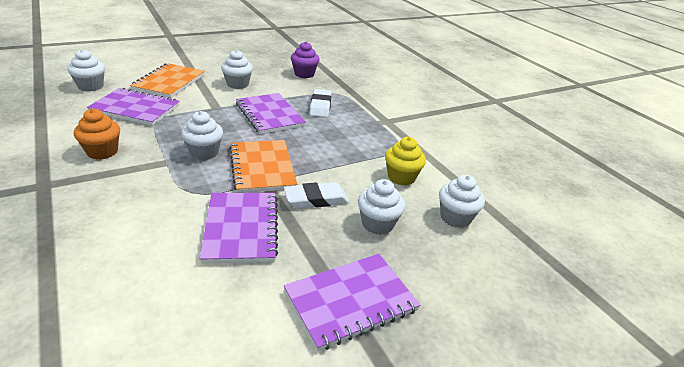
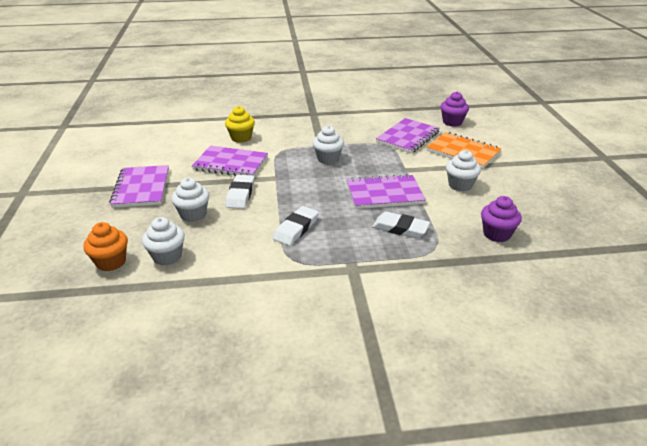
camera: 115 degrees right, 0 degrees up
white cupcake [68,49,105,91] -> purple cupcake [441,92,469,127]
orange cupcake [74,109,120,160] -> orange cupcake moved to [83,222,128,271]
orange notebook [229,140,297,193] -> none
yellow cupcake [385,137,426,186] -> yellow cupcake moved to [225,106,255,143]
none -> white eraser [273,206,319,246]

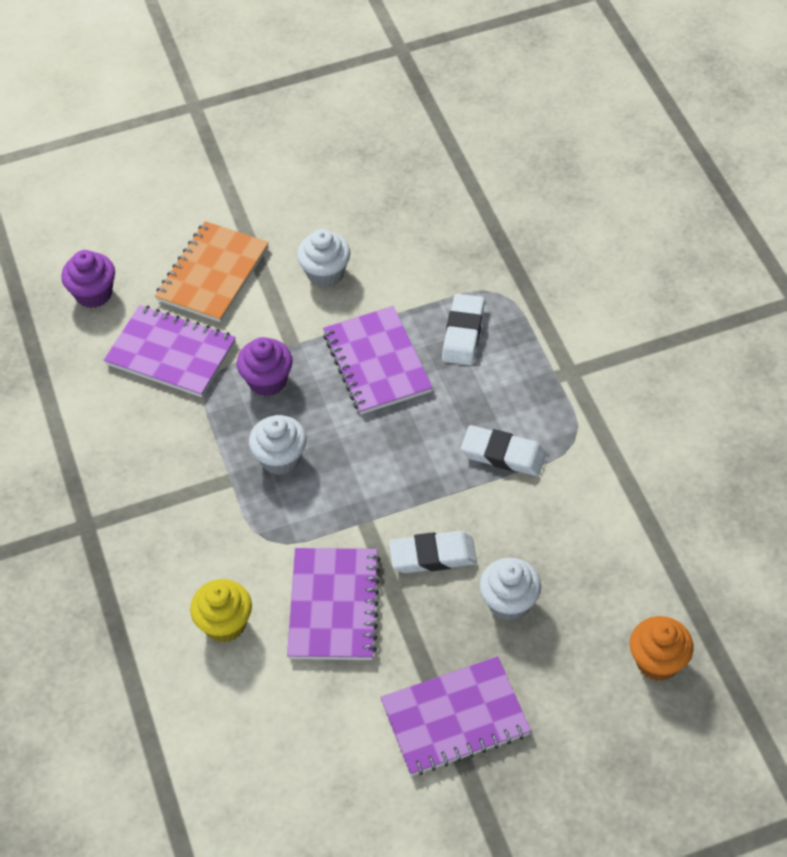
camera: 100 degrees left, 20 degrees up
white cupcake [142,217,185,266] -> none
purple cupcake [481,196,522,242] -> purple cupcake moved to [237,337,293,396]

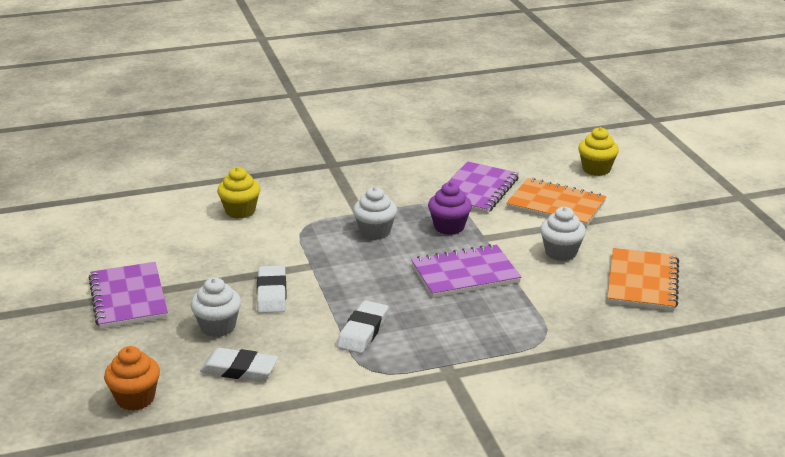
camera: 90 degrees right, 25 degrees down
purple cupcake [61,250,115,308] -> none
purple notebook [287,548,380,660] -> none
white eraser [442,294,485,365] -> white eraser moved to [200,348,278,381]
none -> yellow cupcake [578,127,619,176]
none -> orange notebook [607,248,679,311]

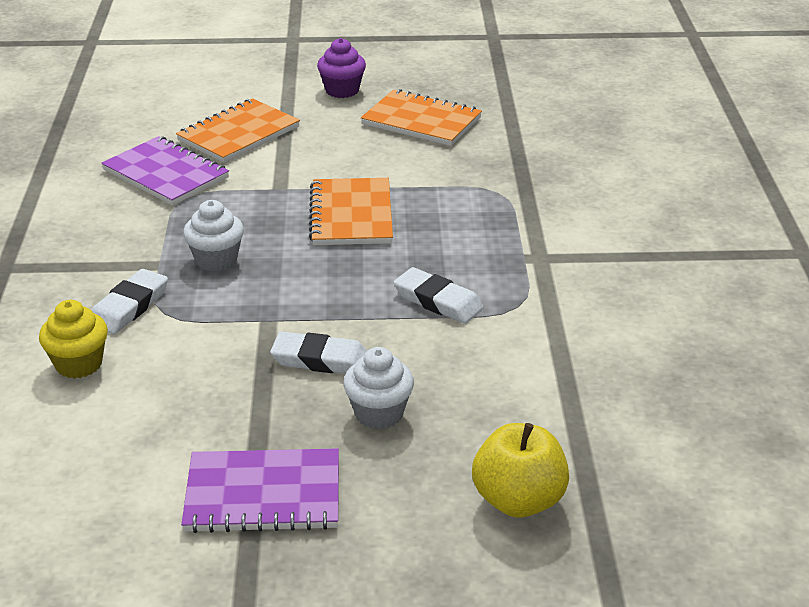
camera: 75 degrees left, 5 degrees up
orange cupcake [104,346,160,411] -> yellow apple [472,423,569,517]
white eraser [200,348,278,381] -> white eraser moved to [91,269,168,334]
purple notebook [411,244,521,298] -> orange notebook [309,178,393,245]
purple cupcake [428,182,472,235] -> purple cupcake moved to [317,38,366,98]
white cupcake [540,207,586,261] -> none
yellow cupcake [578,127,619,176] -> none

